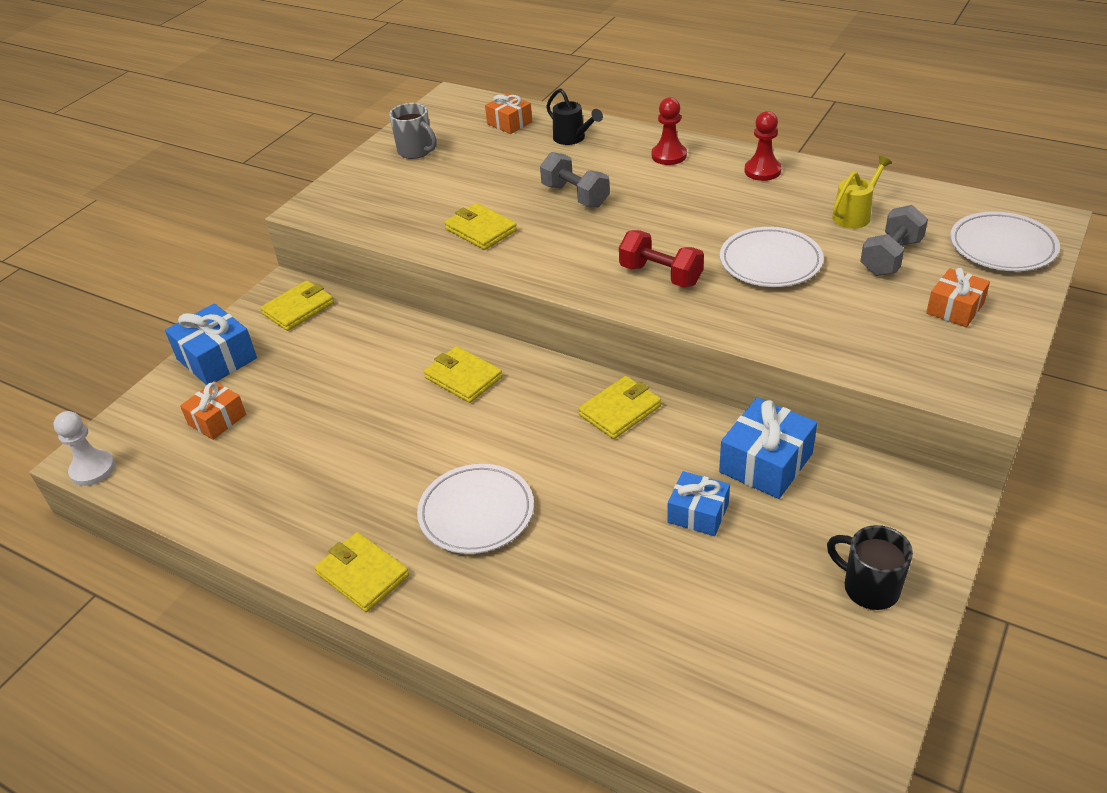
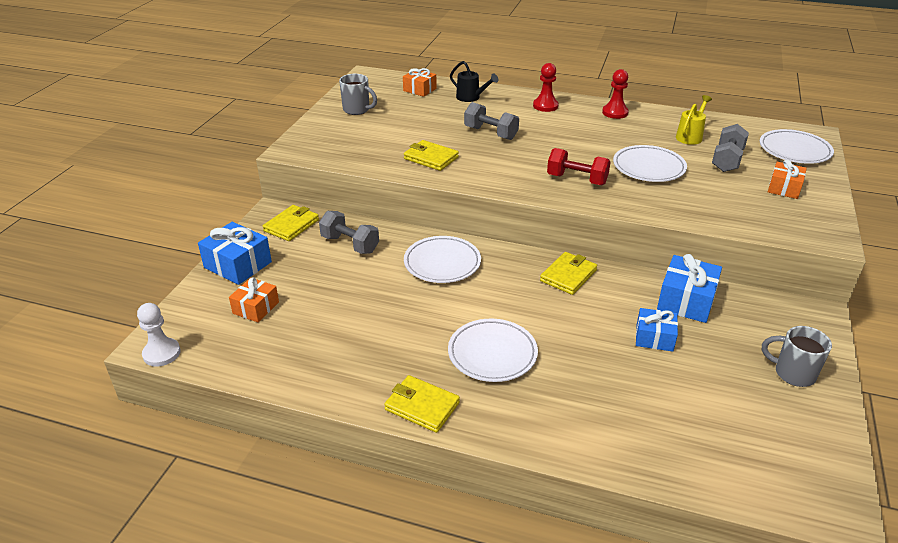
camera: 15 degrees left, 5 degrees down
yellow wallet [424,346,503,403] -> white plate [404,236,481,283]
black mug [827,525,913,610] -> grey mug [762,326,832,387]
none -> grey dumbbell [319,211,379,254]

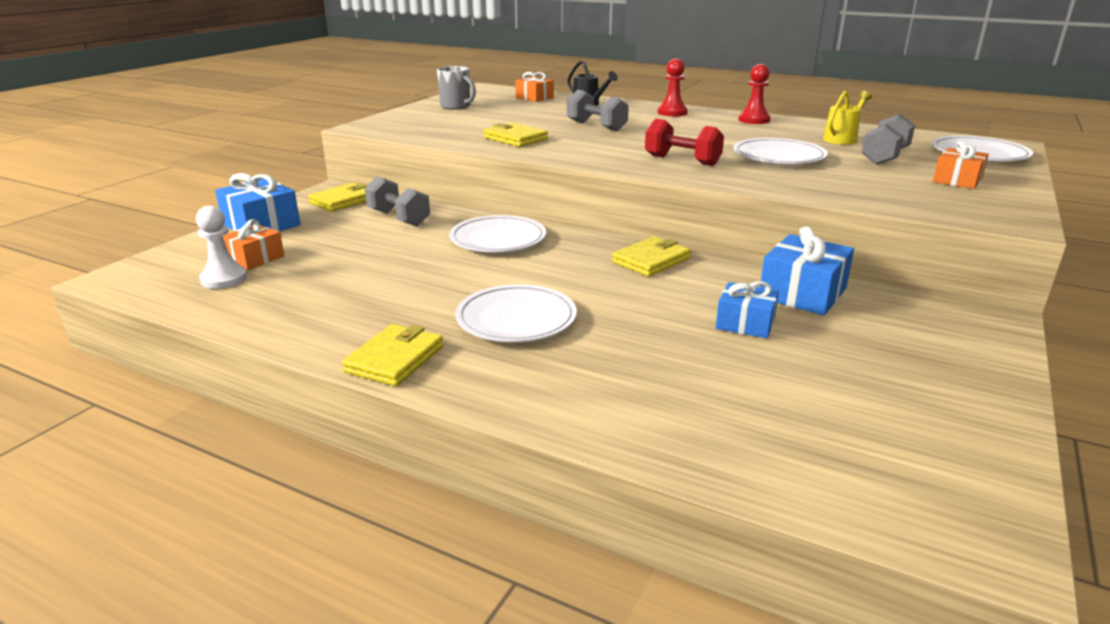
camera: 10 degrees right, 10 degrees down
white pawn [137,303,181,367] -> white pawn moved to [196,206,247,289]
yellow wallet [384,375,460,433] -> yellow wallet turned 75 degrees clockwise [342,324,443,386]
grey mug [762,326,832,387] -> none

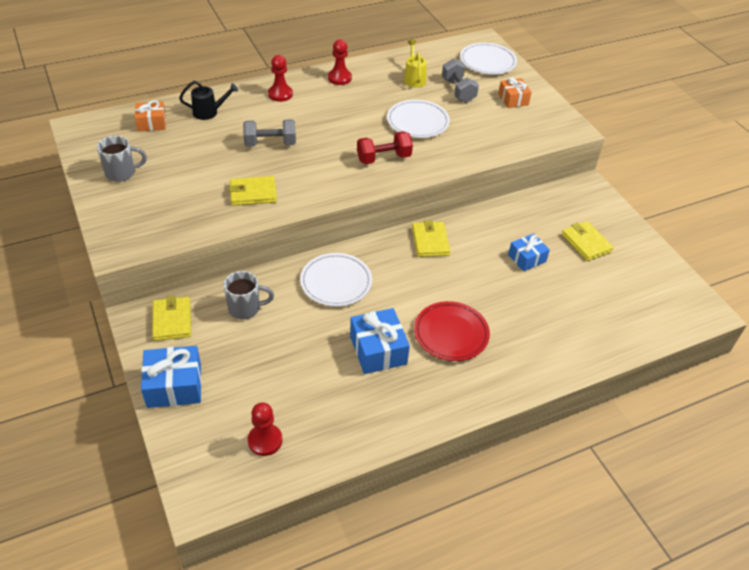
camera: 55 degrees left, 20 degrees up
white pawn [196,206,247,289] -> red pawn [248,402,282,456]
orange gift [223,219,284,270] -> none
yellow wallet [342,324,443,386] -> yellow wallet moved to [562,221,614,261]
grey dumbbell [365,176,430,227] -> grey mug [224,271,274,319]
white plate [455,284,577,342] -> red plate [414,301,490,361]
blue gift [760,226,854,315] -> blue gift moved to [350,308,410,374]

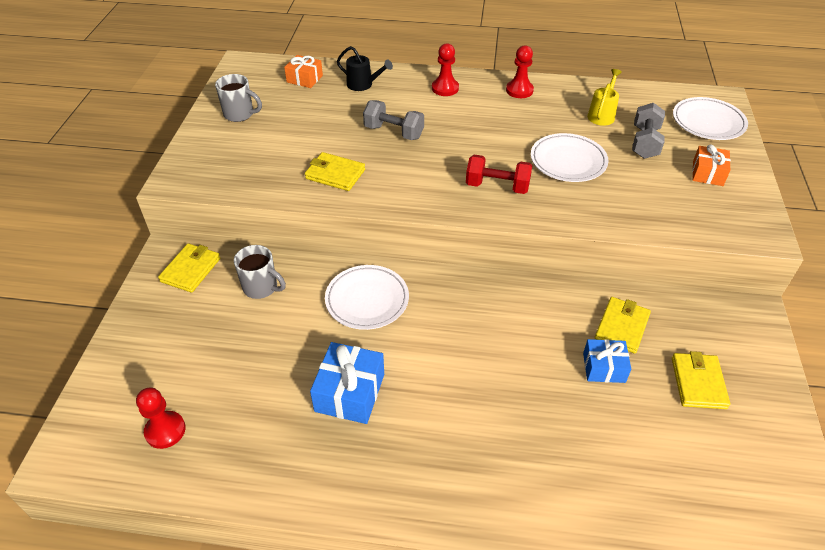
camera: 35 degrees right, 0 degrees up
blue gift [141,346,202,408] -> none
yellow wallet [412,220,450,257] -> yellow wallet moved to [595,297,651,354]
red plate [414,301,490,361] -> none

